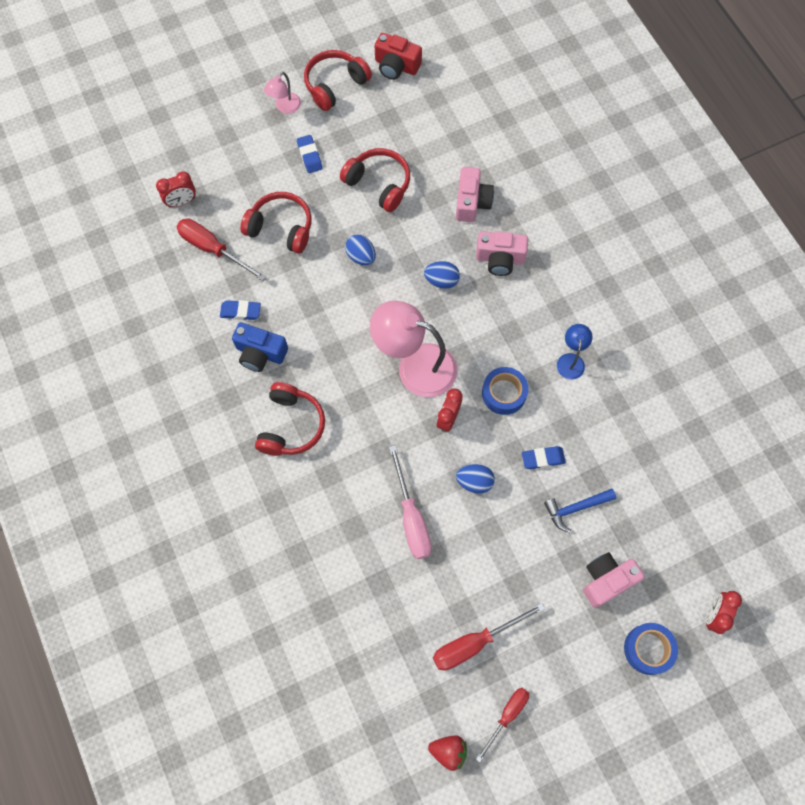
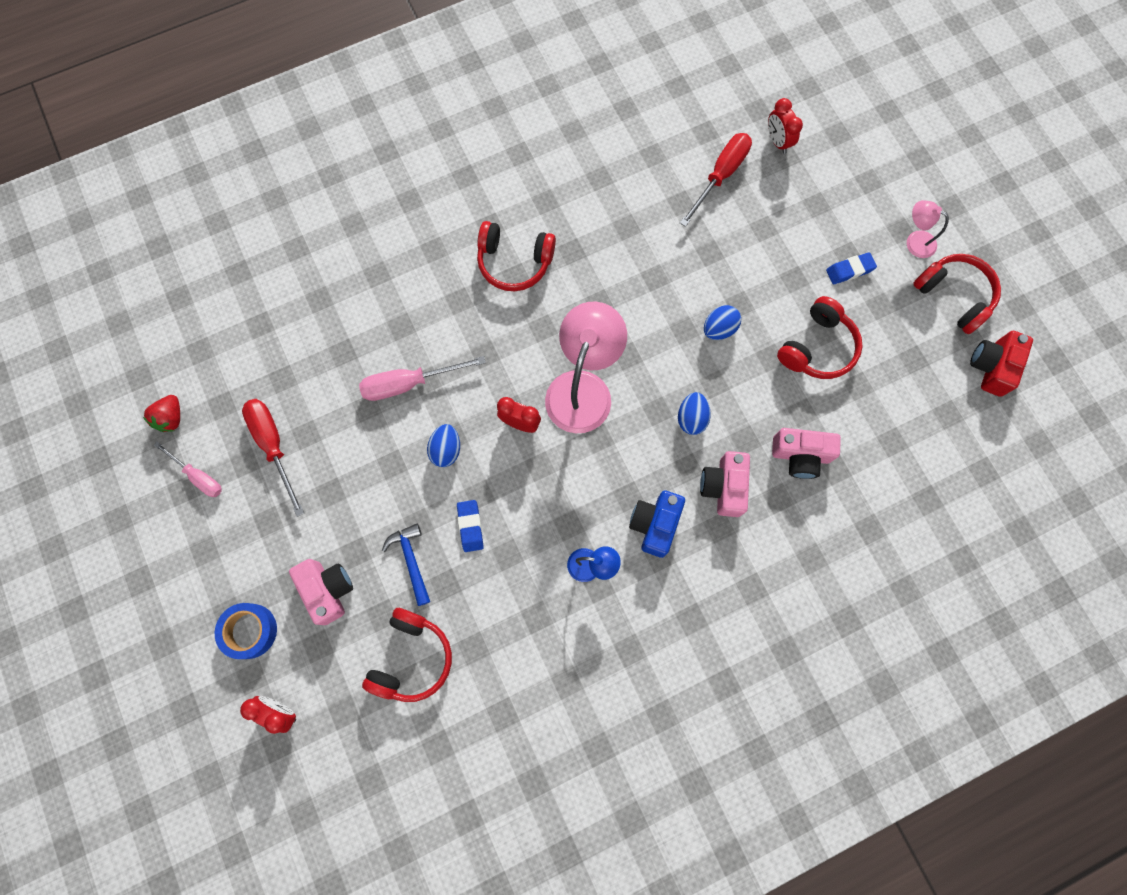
camera: 90 degrees right, 5 degrees up
blue eraser [220,300,261,320] -> none
blue camera [232,322,288,372] -> blue camera moved to [629,490,685,558]
red headphones [241,192,311,254] -> red headphones moved to [362,608,452,702]
red screwdriver [476,688,529,762] -> pink screwdriver [154,442,222,497]
blue tape [482,367,528,415] -> none

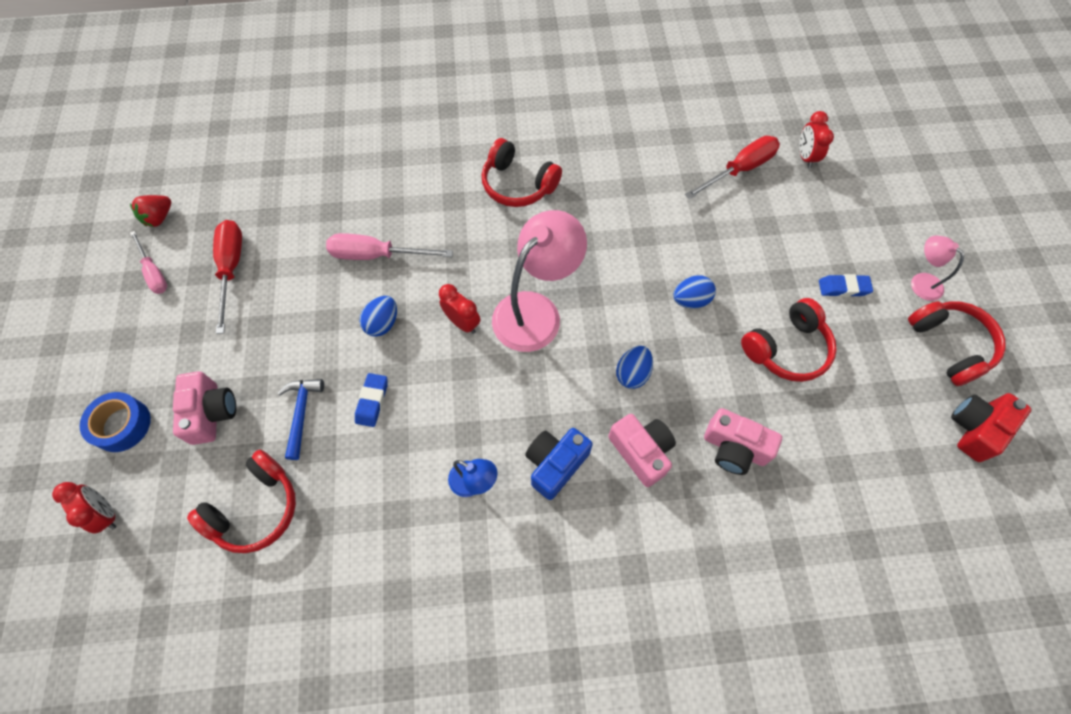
camera: 20 degrees right, 10 degrees down
pink camera [700,451,750,517] -> pink camera turned 120 degrees clockwise [608,414,676,487]

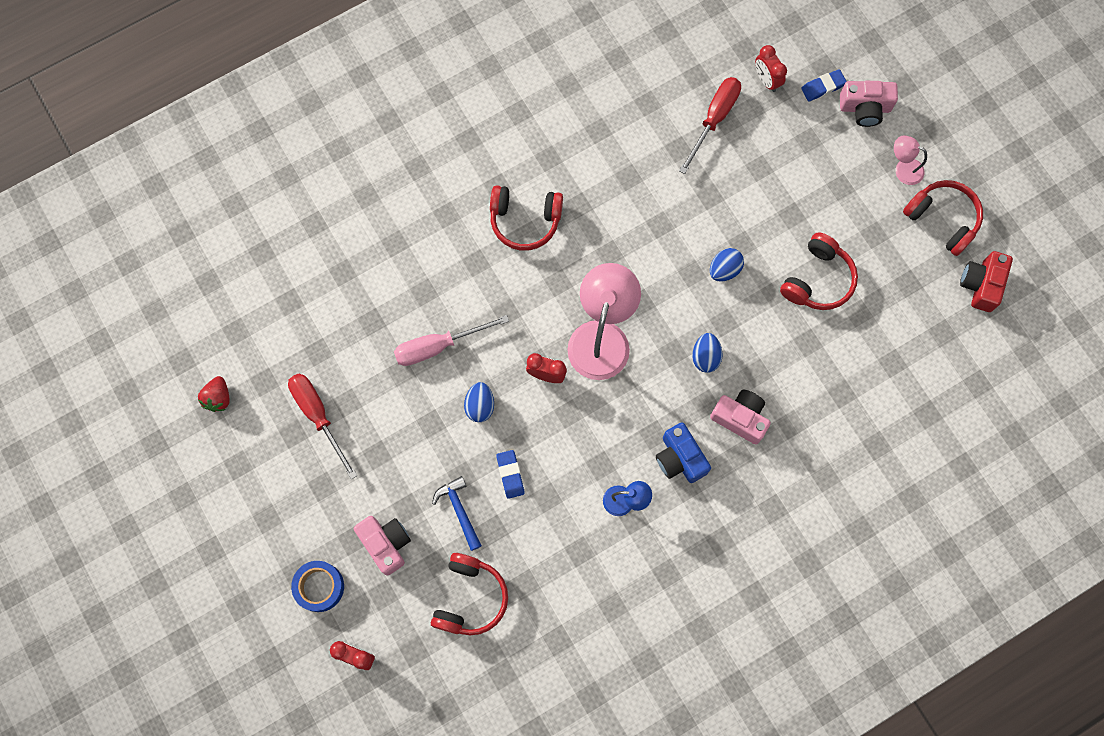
camera: 25 degrees left, 10 degrees up
pink screwdriver [130,231,167,294] -> none
blue camera [525,428,593,500] -> blue camera turned 45 degrees counterclockwise [656,423,711,483]
pink camera [704,408,782,475] -> pink camera moved to [840,81,898,127]
blue eraser [819,274,873,297] -> blue eraser moved to [801,69,847,101]

